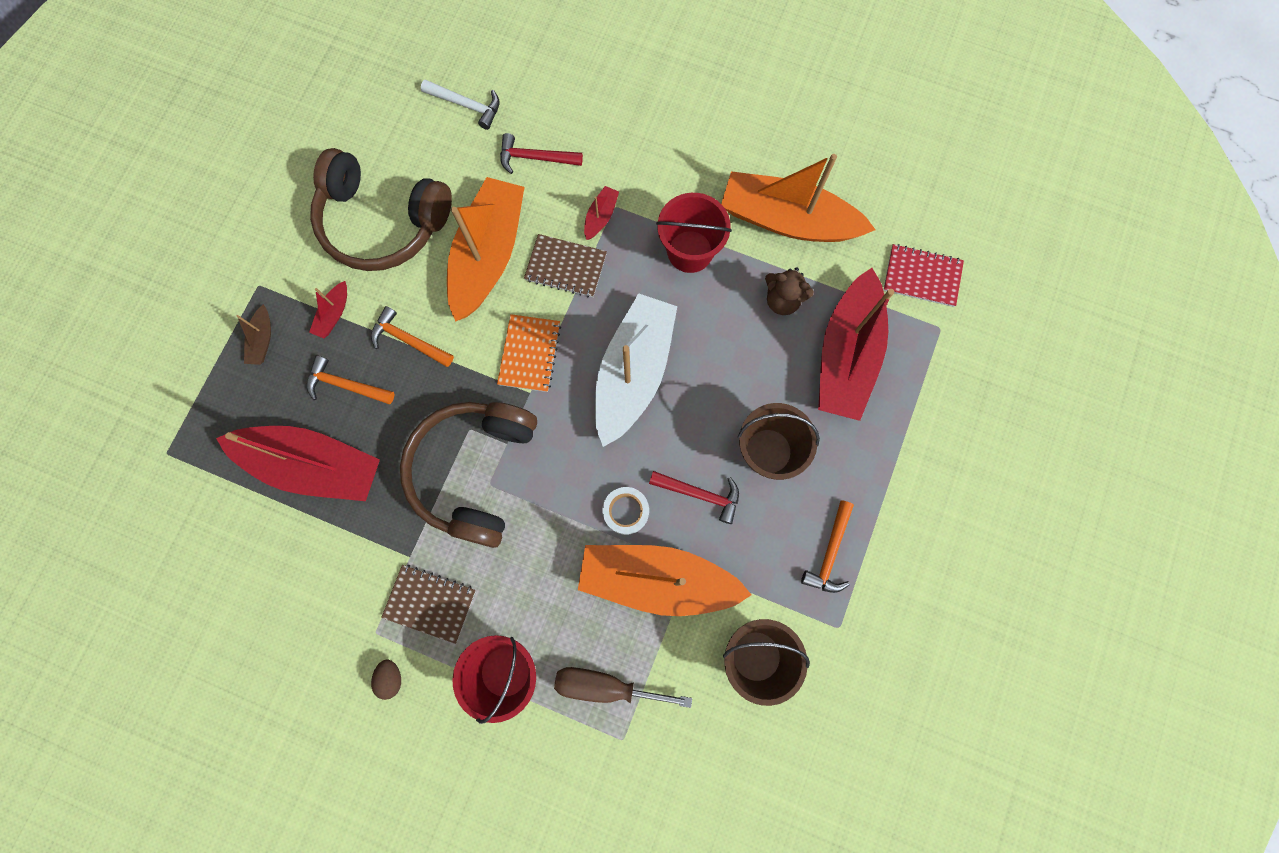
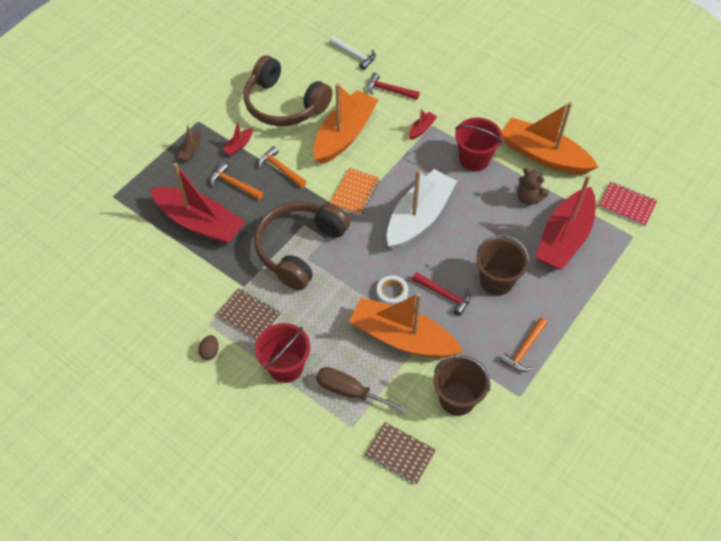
camera: 15 degrees right, 20 degrees down
brown notebook [524,234,607,297] -> brown notebook moved to [365,422,436,485]

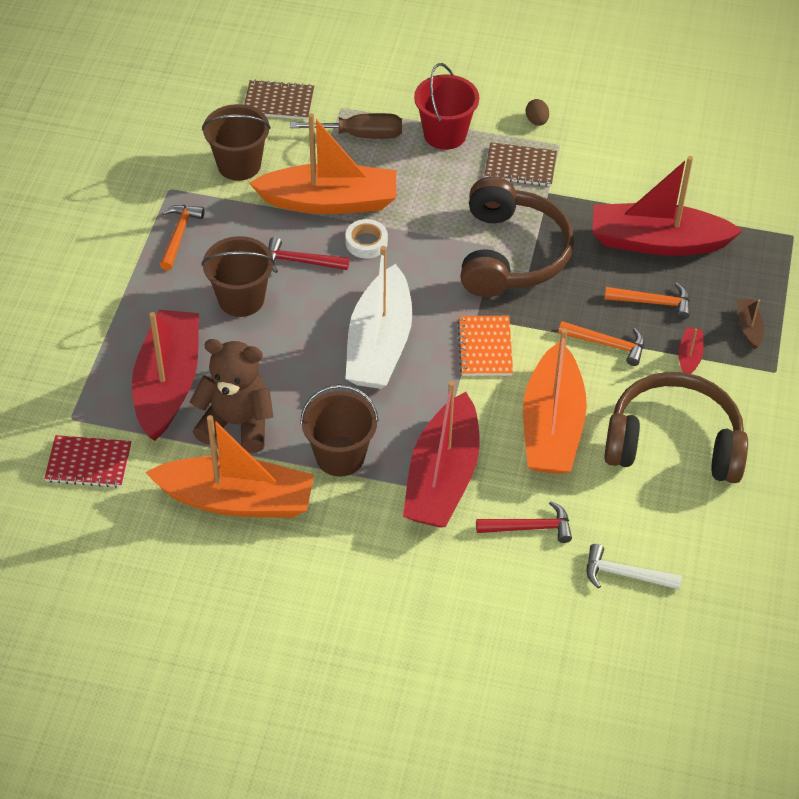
camera: 155 degrees right, 5 degrees down
red boat [409,109,437,140] -> red boat [403,381,480,528], size x2.48
red bucket [455,118,502,171] -> brown bucket [300,385,379,476]
brown teddy bear [517,168,549,205] -> brown teddy bear [190,339,273,453], size x1.62

